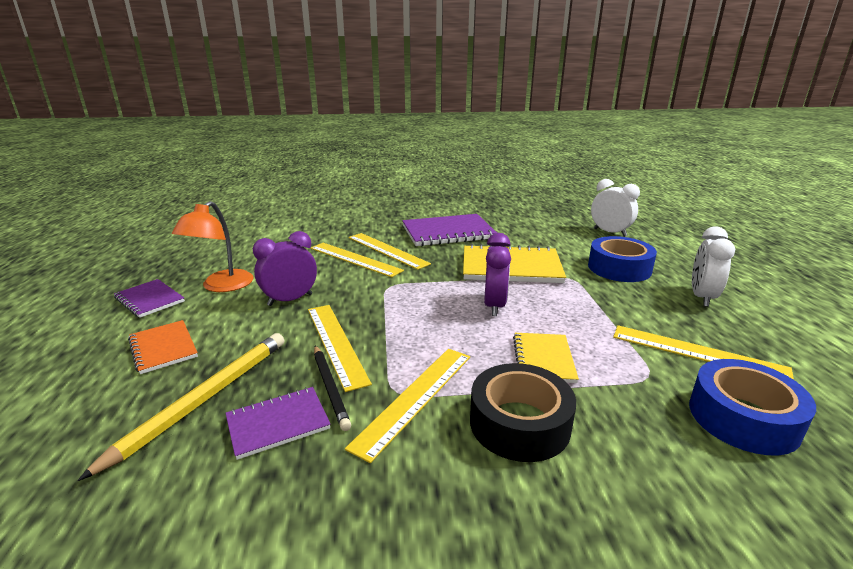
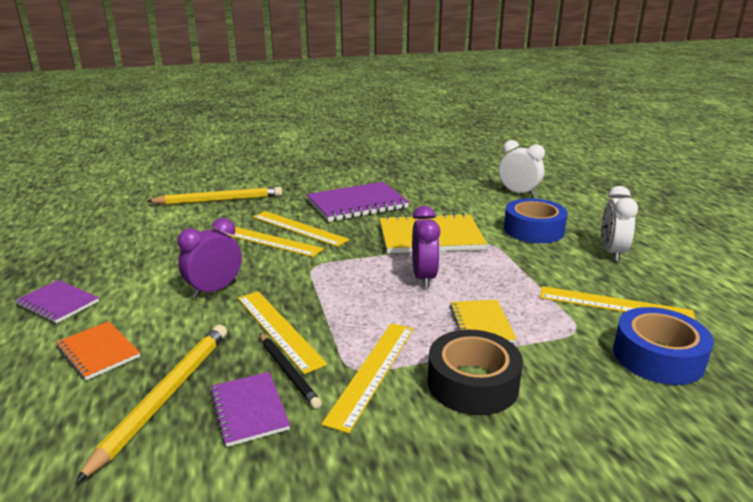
camera: 10 degrees left, 0 degrees up
orange lamp [172,201,253,292] -> none
purple notebook [226,387,330,460] -> purple notebook turned 75 degrees counterclockwise [210,372,290,447]
none -> yellow pencil [146,187,282,205]

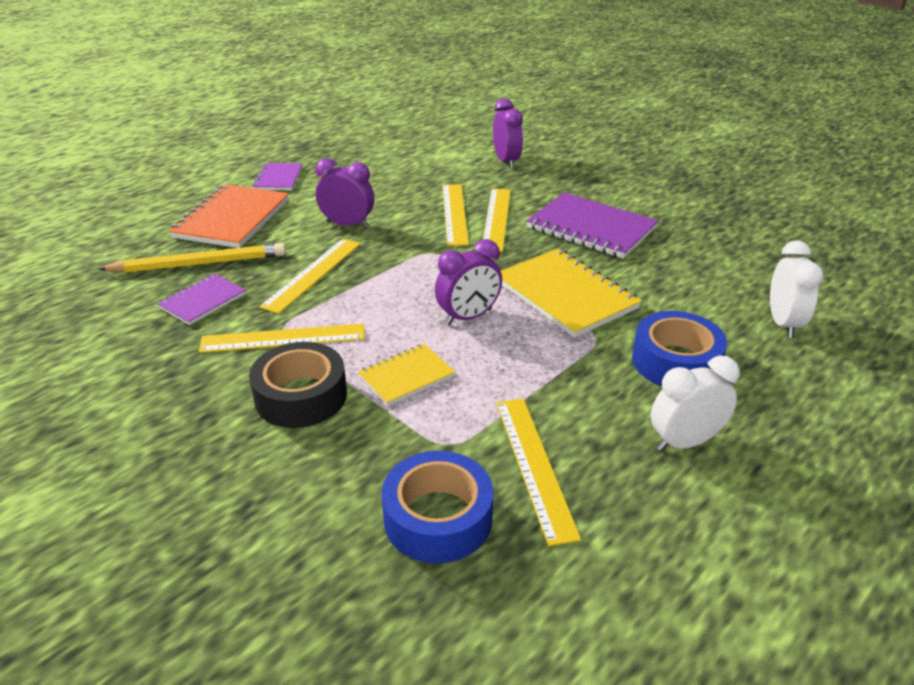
camera: 60 degrees right, 10 degrees up
orange notebook [56,321,140,380] -> orange notebook [169,184,289,248], size x1.77
yellow pencil [146,187,282,205] -> purple clock [493,99,523,169]
black pencil [260,333,322,409] -> none

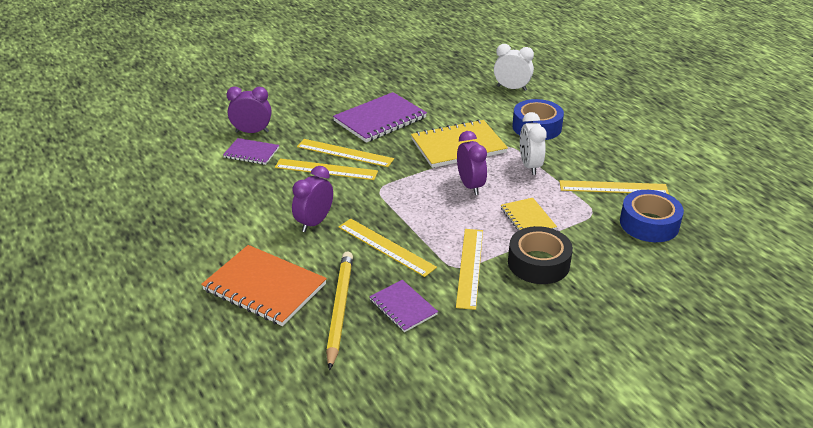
camera: 75 degrees left, 0 degrees up
purple notebook [252,163,302,190] -> purple notebook moved to [223,138,279,165]
white clock [651,355,740,451] -> white clock moved to [520,112,547,175]

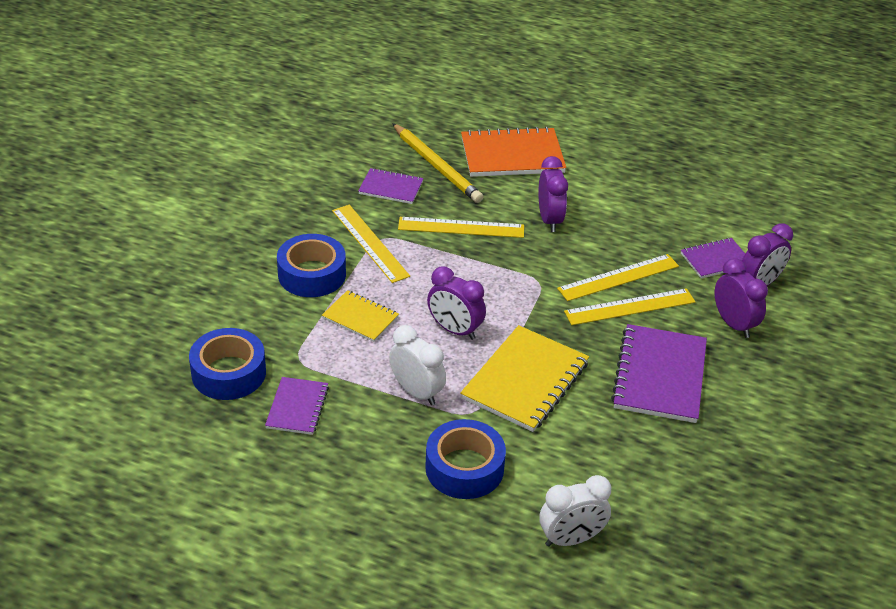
camera: 140 degrees right, 5 degrees up
black tape [508,226,573,284] -> blue tape [277,234,346,297]
yellow ruler [559,180,669,194] -> purple notebook [265,377,329,435]
none -> purple clock [715,258,768,338]

